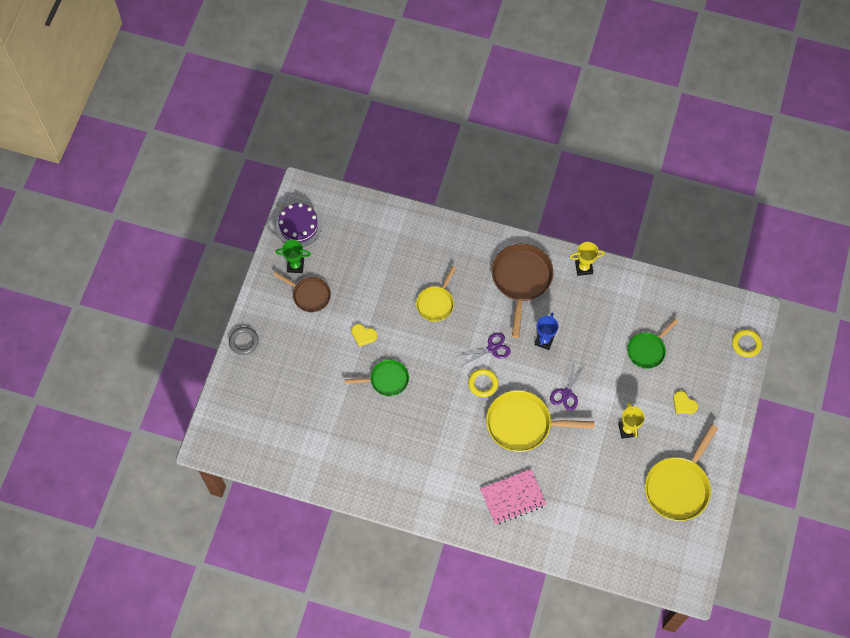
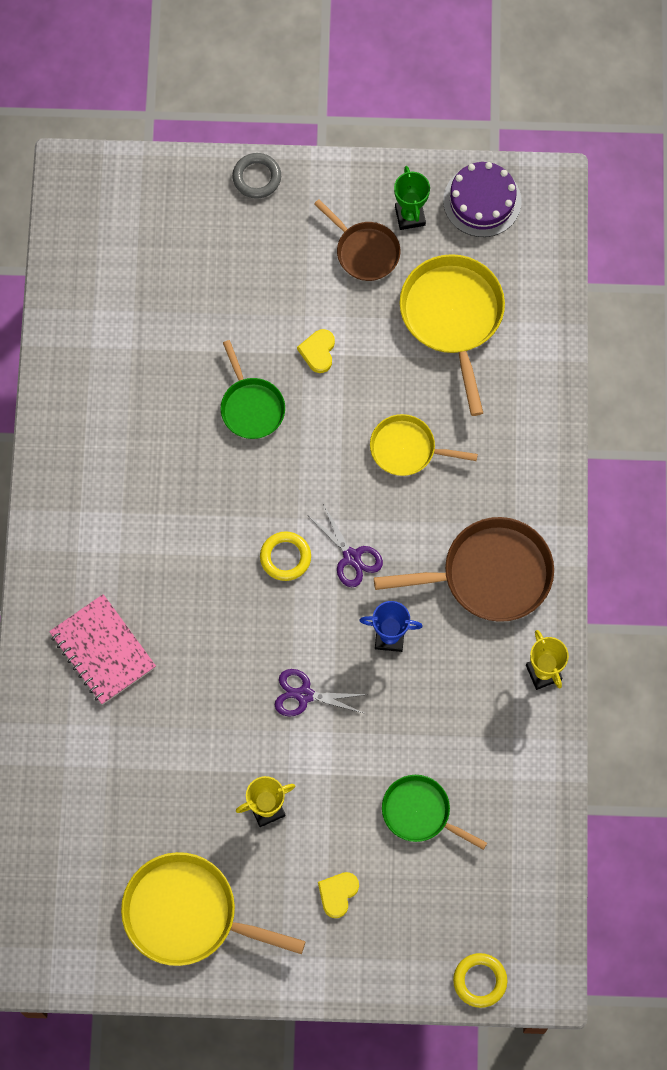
camera: 75 degrees right, 5 degrees up
brown pan [274,272,331,312] -> brown pan turned 60 degrees counterclockwise [314,199,400,281]
yellow pan [486,390,594,452] -> yellow pan moved to [400,254,505,416]

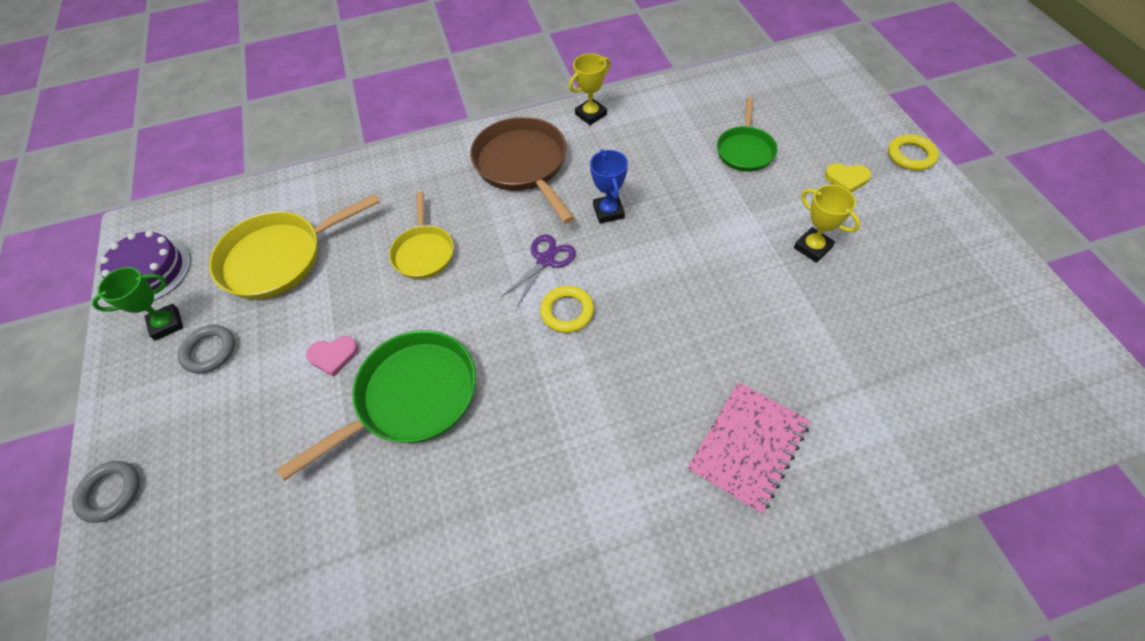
camera: 105 degrees left, 15 degrees down
yellow pan [121,852,306,966] -> none
green pan [221,340,285,439] -> green pan [277,330,476,481], size x1.64
purple scissors [275,669,368,717] -> none
yellow heart [297,329,335,373] -> pink heart [306,336,358,377]
brown pan [314,199,400,281] -> grey ring [178,325,235,374]
yellow ring [453,953,507,1008] -> yellow ring moved to [888,134,939,171]

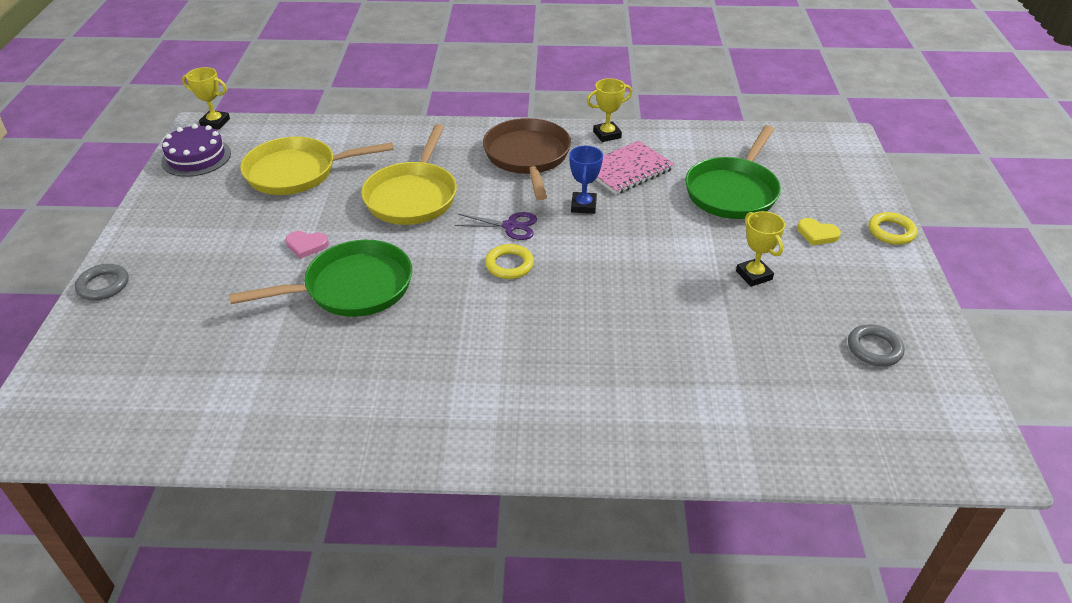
camera: 15 degrees right, 15 degrees down
green trophy [92,267,183,341] -> none
grey ring [178,325,235,374] -> grey ring moved to [848,324,905,366]
yellow pan [389,192,454,279] -> yellow pan [361,124,457,225], size x1.64
purple scissors [501,234,576,306] -> purple scissors turned 45 degrees clockwise [455,212,537,240]
pink notebook [687,382,810,514] -> pink notebook moved to [596,140,674,195]
green pan [717,97,778,172] -> green pan [685,125,781,219], size x1.64
none -> yellow trophy [182,67,230,130]

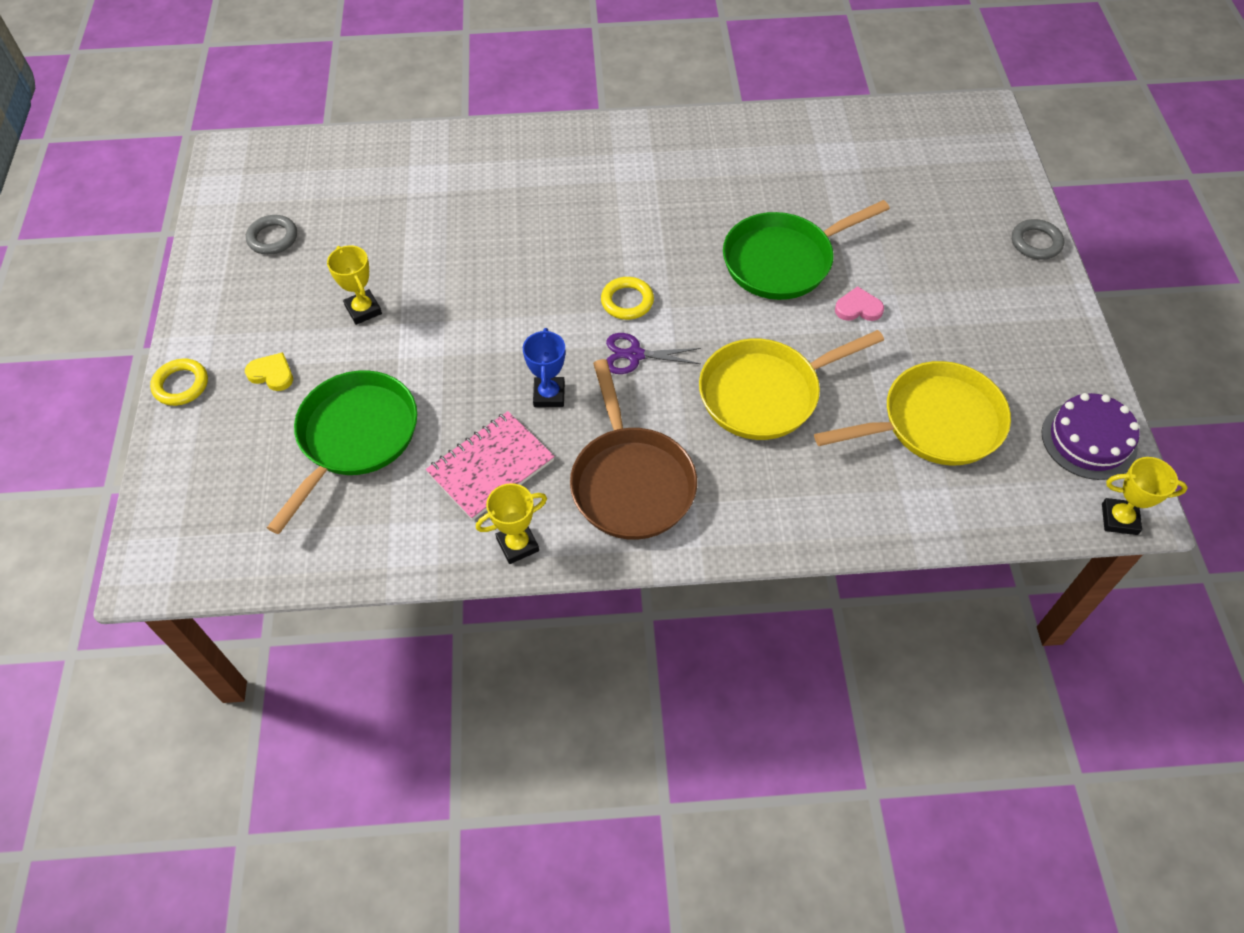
camera: 175 degrees right, 15 degrees up
yellow pan [361,124,457,225] -> yellow pan turned 120 degrees counterclockwise [699,330,884,440]

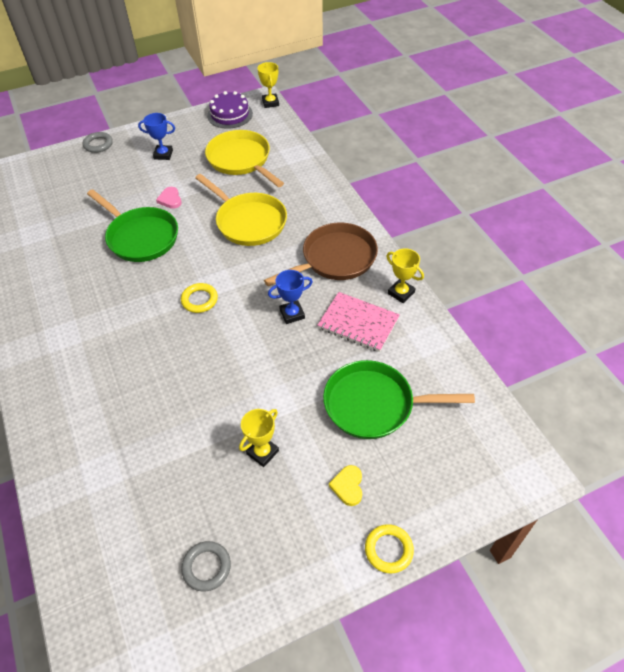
camera: 110 degrees left, 5 degrees down
purple scissors [606,333,701,374] -> none
none -> blue trophy [138,113,175,160]

